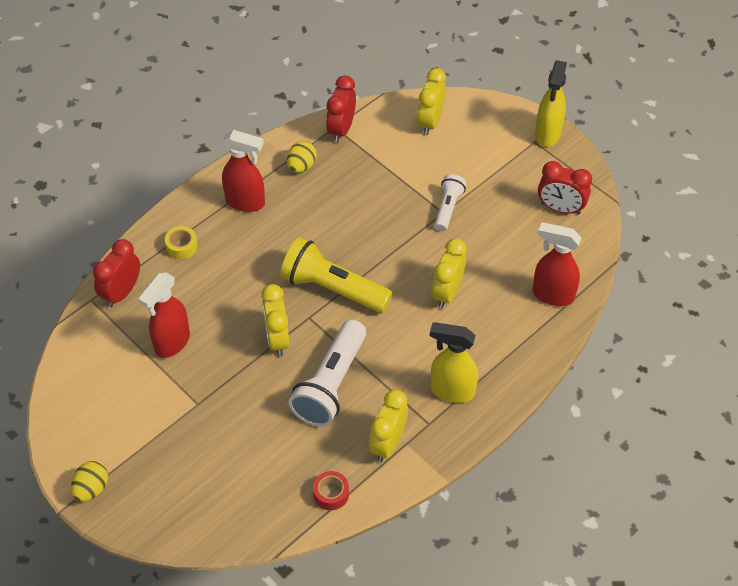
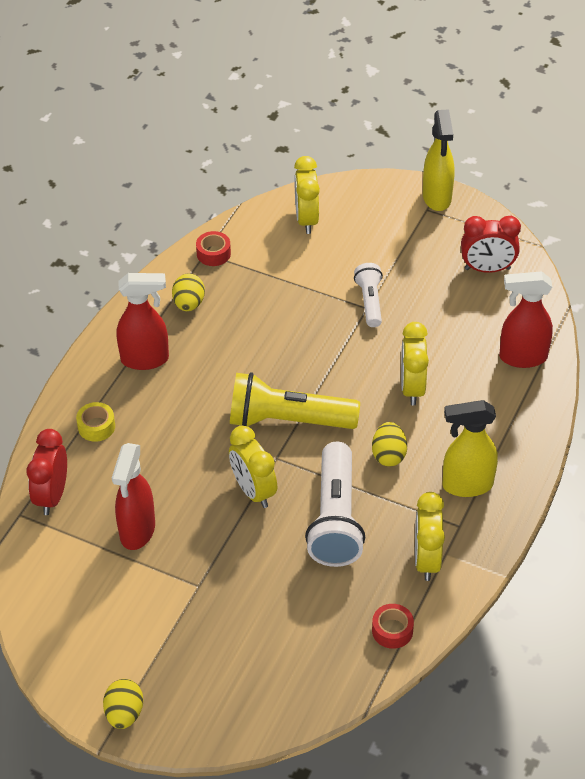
camera: 20 degrees left, 5 degrees down
red clock [326,76,356,143] -> red tape [196,231,231,266]
none -> yellow egg [372,422,407,467]

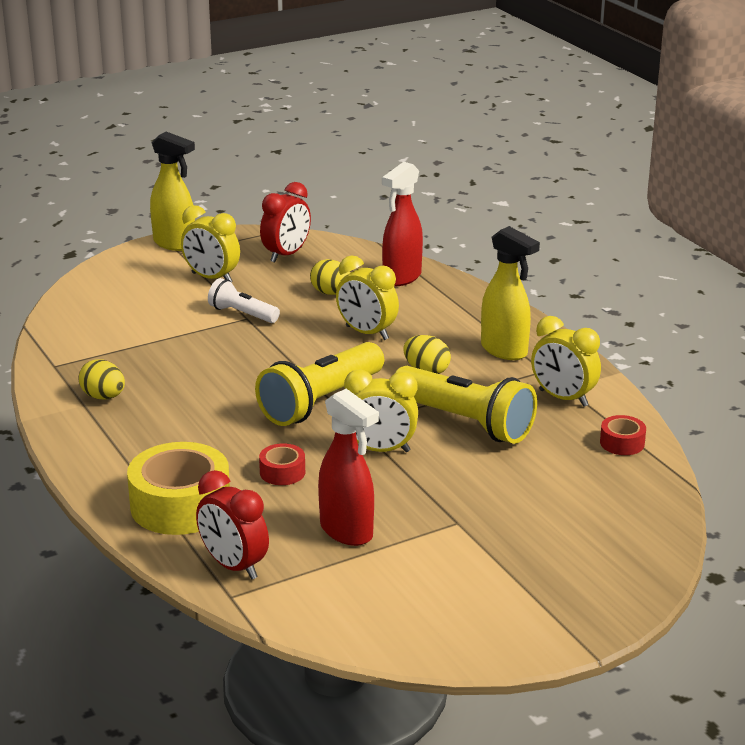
camera: 55 degrees left, 20 degrees down
yellow tape [76,402,115,442] -> yellow tape [127,442,230,535], size x2.12
yellow egg [103,679,143,729] -> yellow egg moved to [310,259,351,295]
red spray bottle [116,273,169,370] -> none
red tape [196,231,231,266] -> red tape moved to [259,443,305,485]
yellow clock [294,156,320,234] -> yellow clock moved to [181,205,240,282]
white flashlight [305,442,365,567] -> yellow flashlight [395,366,537,444]
yellow spray bottle [443,400,498,497] -> yellow spray bottle turned 75 degrees counterclockwise [481,226,540,360]

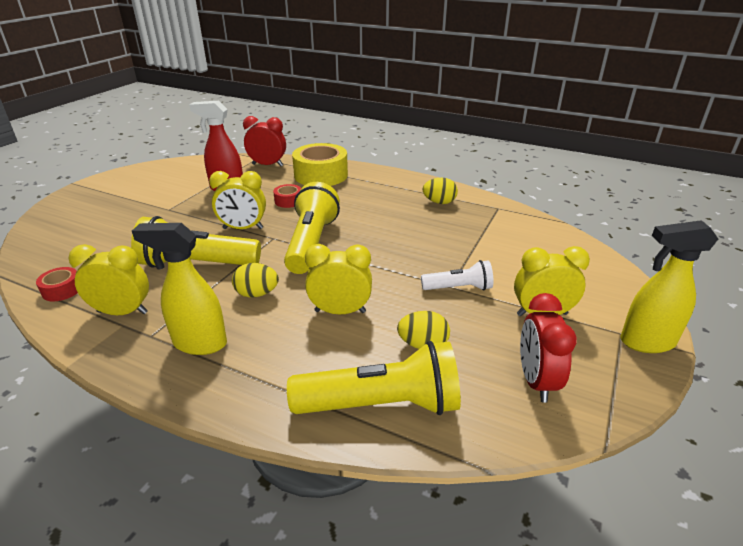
camera: 145 degrees right, 5 degrees up
yellow clock [344,369,418,452] -> yellow clock turned 150 degrees counterclockwise [209,171,266,229]
red spray bottle [382,162,423,286] -> yellow flashlight [287,341,461,415]

